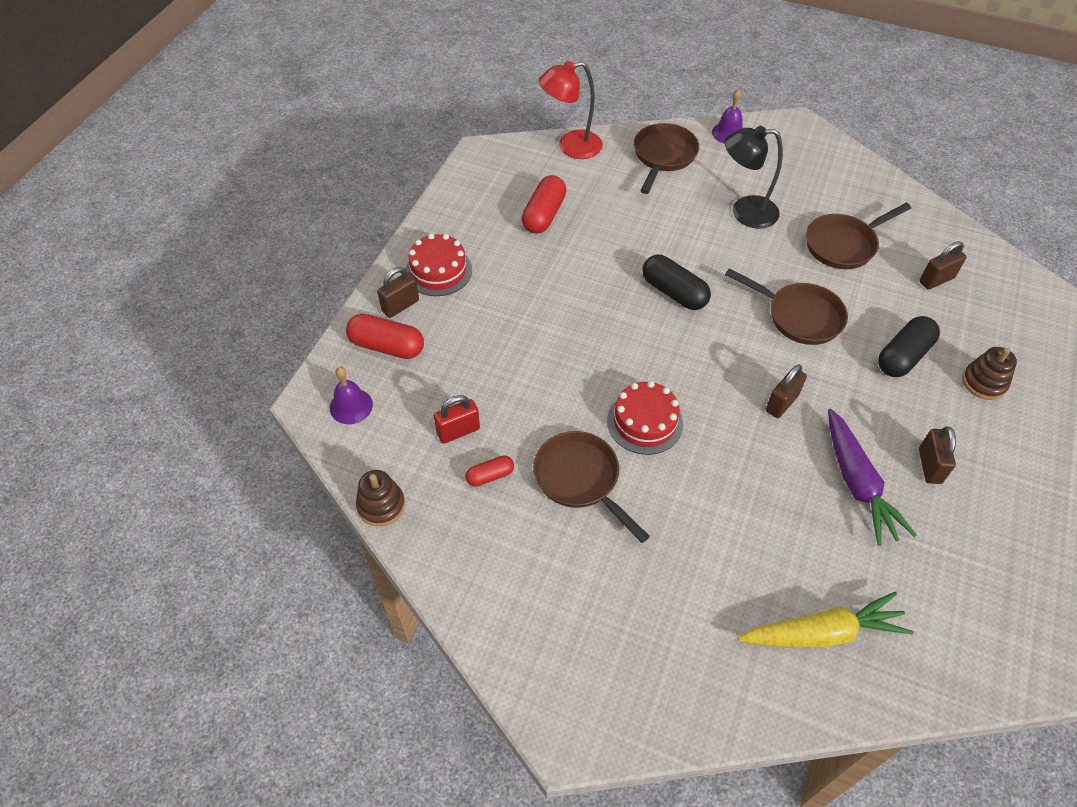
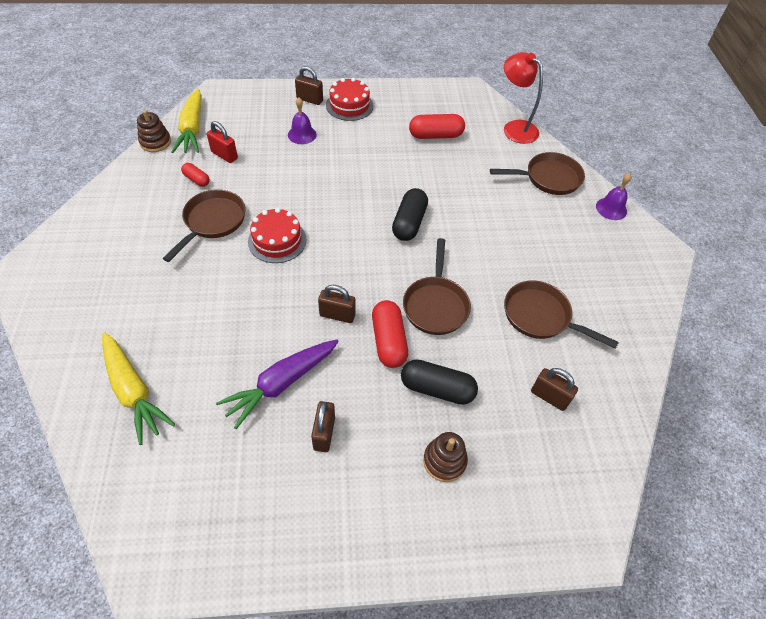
camera: 60 degrees right, 0 degrees up
purple bell [330,367,373,424] -> purple bell moved to [288,97,317,144]
red capsule [346,314,424,359] -> red capsule moved to [372,300,408,368]
black lamp [725,126,783,229] -> none
brown padlock [919,427,956,484] -> brown padlock turned 60 degrees counterclockwise [311,401,335,452]
none -> yellow carrot [172,89,202,153]

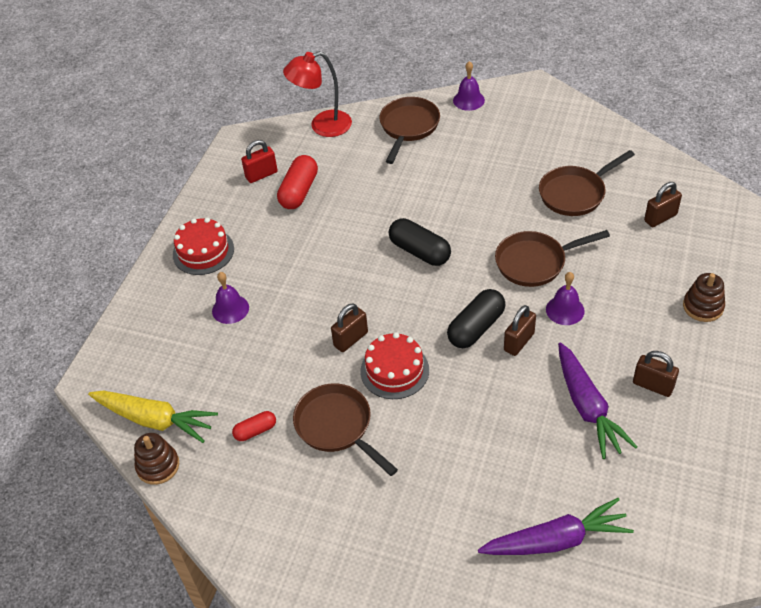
camera: 60 degrees left, 5 degrees down
yellow carrot [102,332,175,445] -> purple carrot [478,498,634,555]
red padlock [207,121,238,163] -> red padlock moved to [241,140,278,183]
brown padlock [295,66,323,105] -> brown padlock moved to [331,304,368,352]
red capsule [372,300,408,368] -> purple bell [546,272,585,325]
black capsule [401,359,478,405] -> black capsule moved to [447,289,506,348]
brown pan [403,238,471,335] -> brown pan turned 135 degrees clockwise [495,230,610,287]

